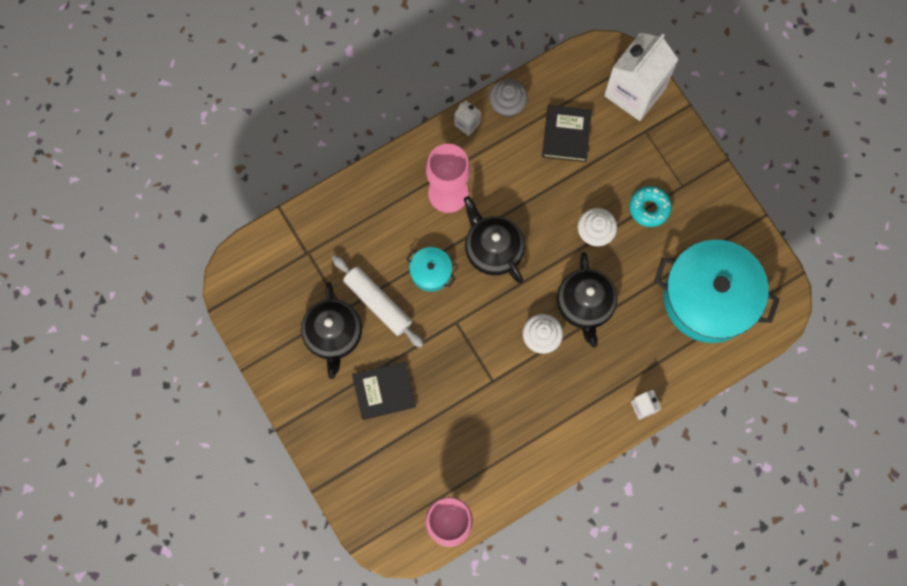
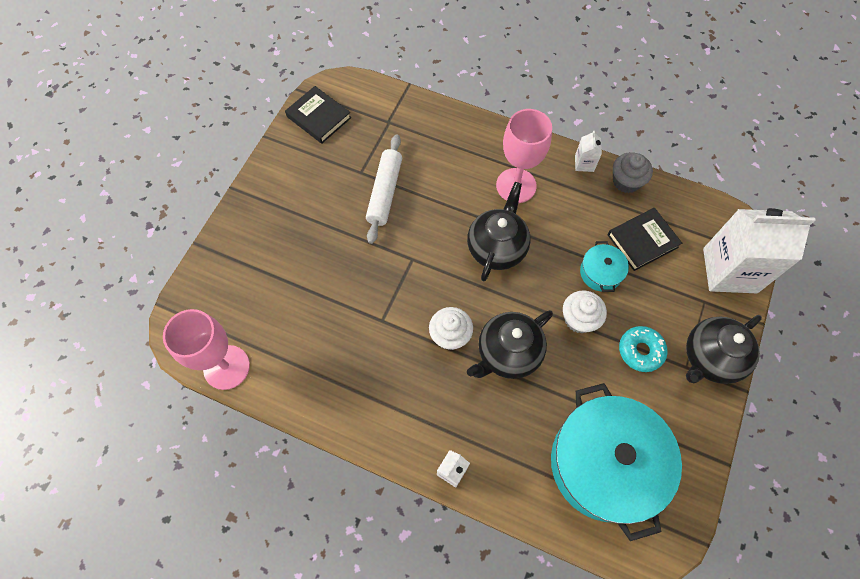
camera: 55 degrees right, 10 degrees down
black teapot [301,282,362,379] -> black teapot moved to [686,315,762,384]
black book [352,361,416,420] -> black book moved to [285,86,351,144]
turquoise pot [406,247,456,292] -> turquoise pot moved to [580,241,629,292]

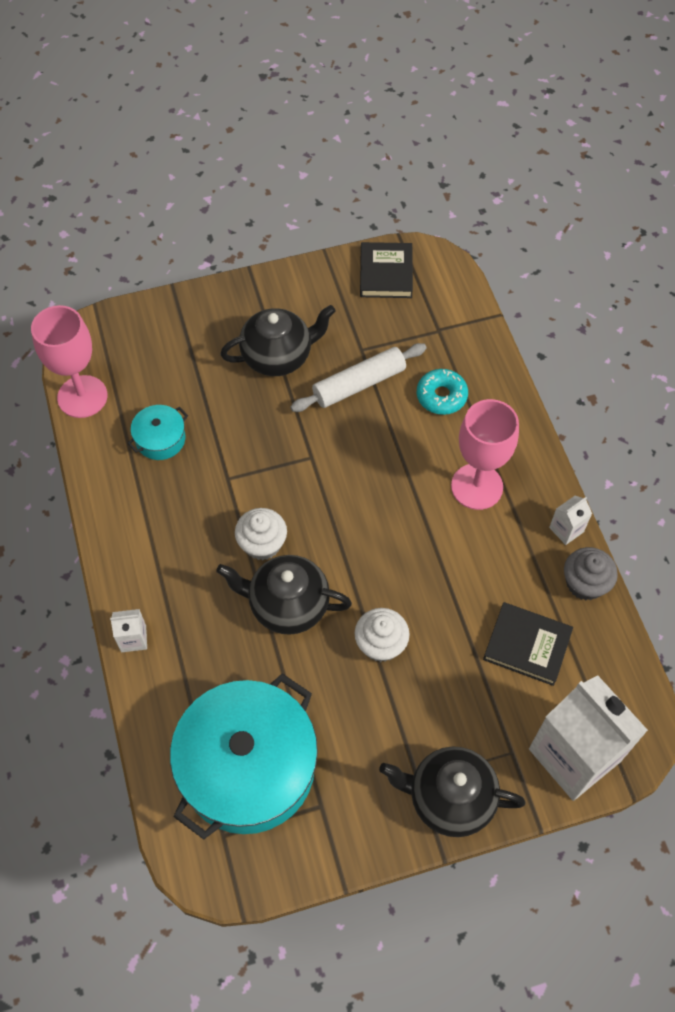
camera: 50 degrees right, 5 degrees down
black teapot [467,182,531,281] -> black teapot moved to [220,305,336,376]
turquoise pot [580,241,629,292] -> turquoise pot moved to [127,405,188,460]
turquoise donut [619,326,668,372] -> turquoise donut moved to [416,369,468,415]

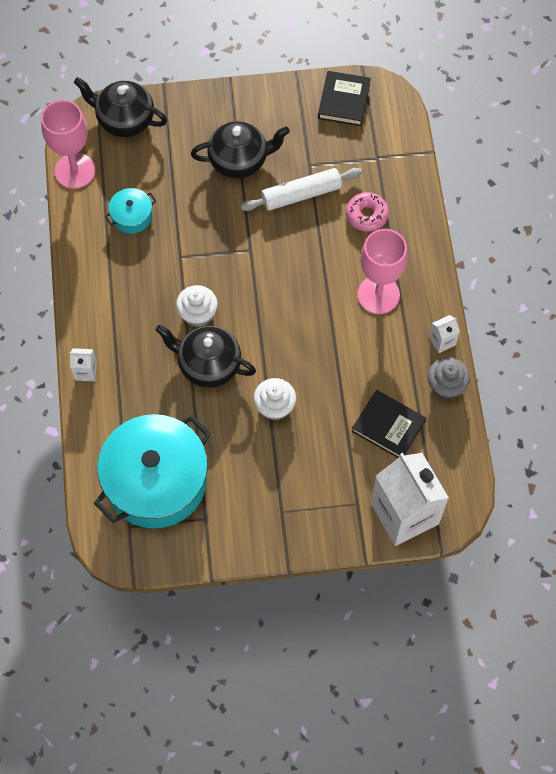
camera: 10 degrees right, 5 degrees up
black teapot [379,746,526,837] -> black teapot moved to [74,77,167,137]
turquoise donut [416,369,468,415] -> pink donut [346,192,389,232]

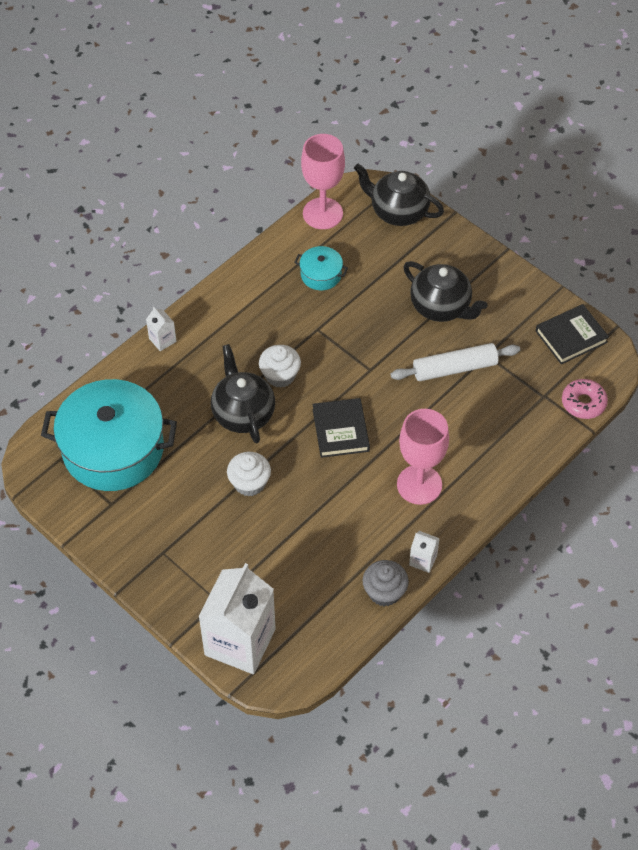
camera: 50 degrees right, 10 degrees down
black teapot [74,77,167,137] -> black teapot turned 45 degrees counterclockwise [354,163,444,226]
white rolling pin [240,168,362,211] -> white rolling pin turned 45 degrees counterclockwise [390,343,520,381]
pink donut [346,192,389,232] -> pink donut moved to [562,379,608,419]
black book [352,390,426,458] -> black book moved to [312,398,370,458]

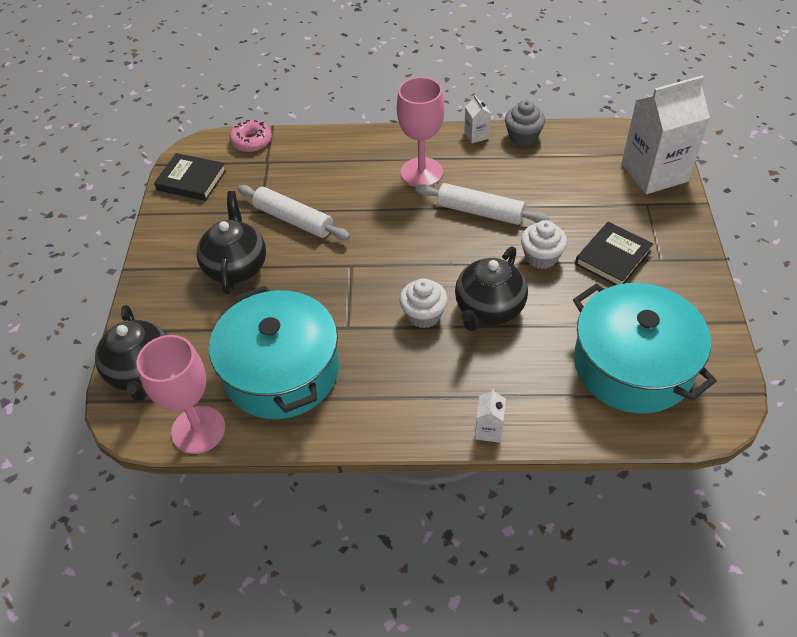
camera: 130 degrees left, 5 degrees down
turquoise pot [294,246,348,290] -> turquoise pot [209,286,339,419], size x2.29
black book [312,398,370,458] -> black book moved to [575,222,653,285]
none -> white rolling pin [415,183,549,225]

